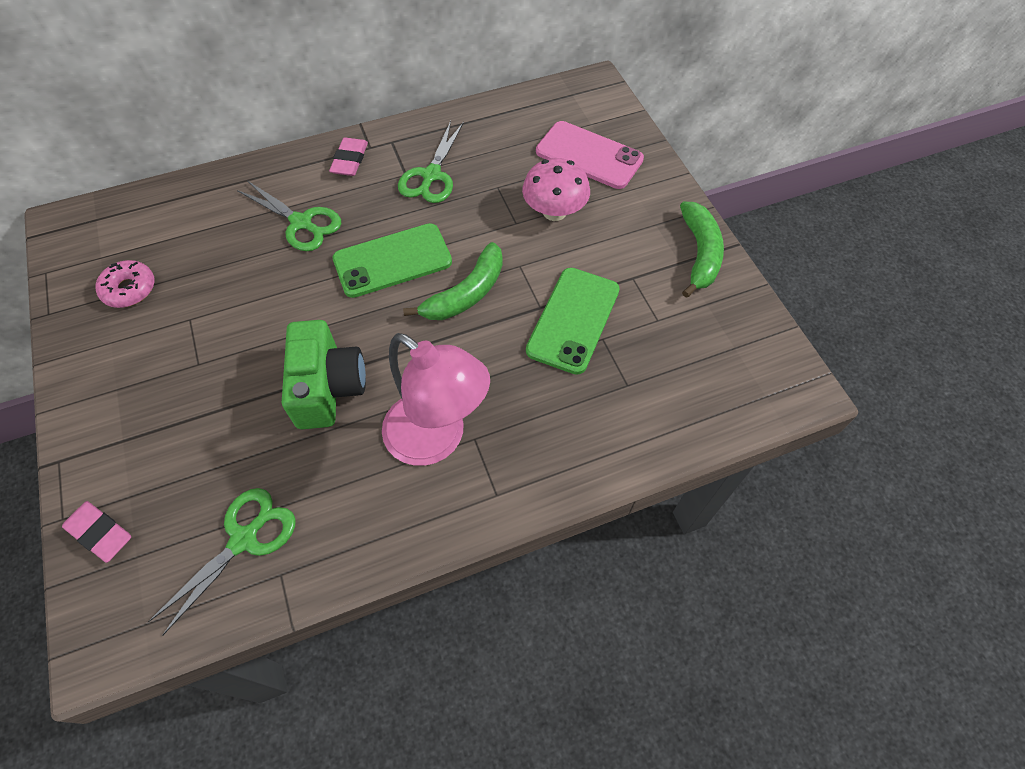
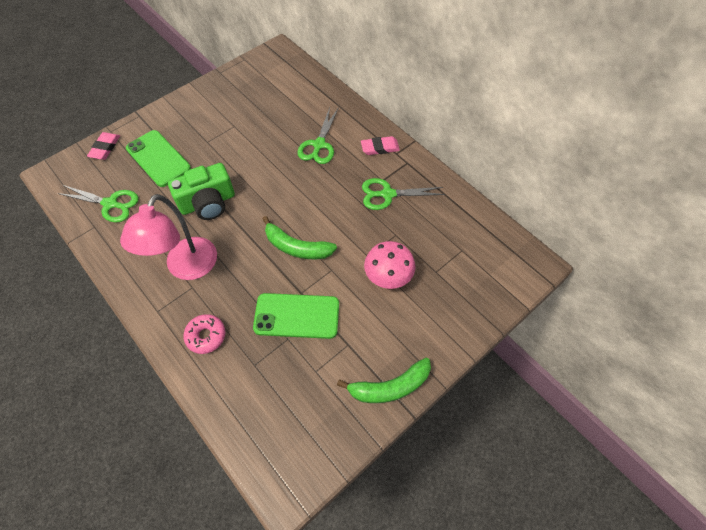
camera: 70 degrees right, 0 degrees up
pink donut [95,260,155,308] -> pink donut moved to [183,314,225,354]
green phone [333,223,452,298] -> green phone moved to [126,130,191,187]
pink phone [536,121,644,189] -> none

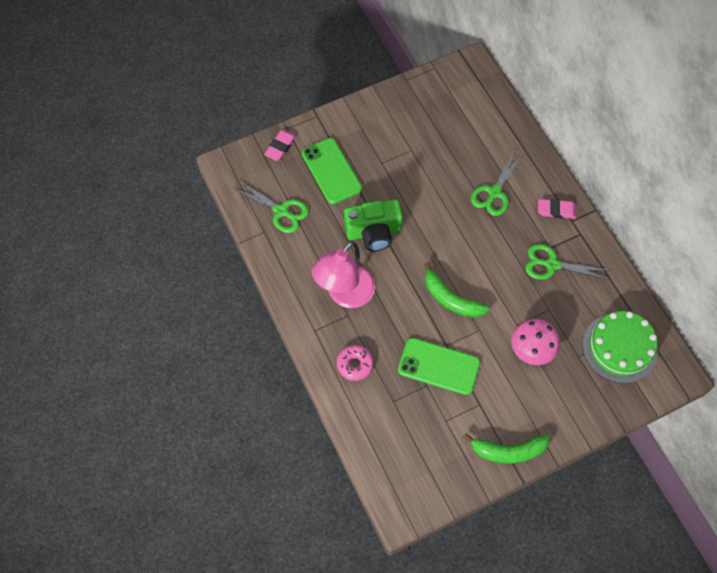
camera: 15 degrees right, 5 degrees up
none -> green cake [583,311,658,383]

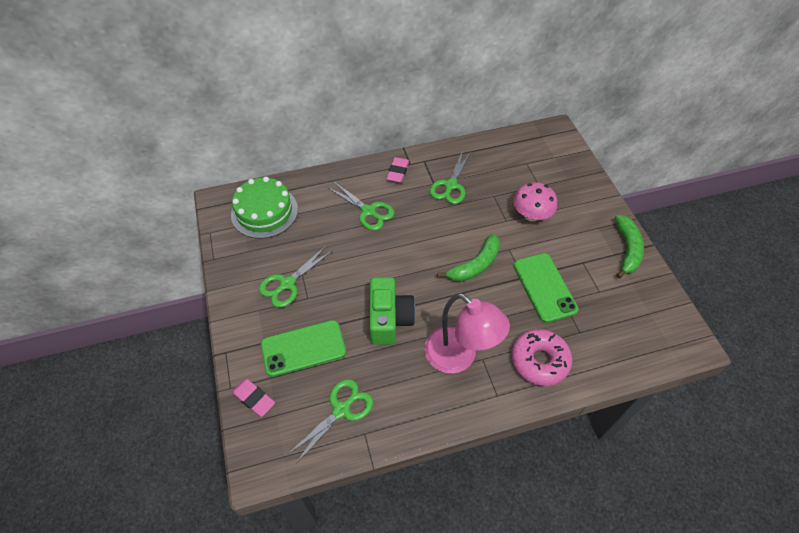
camera: 80 degrees left, 10 degrees down
pink donut [336,345,374,381] -> pink donut [511,329,572,386], size x1.51
green phone [398,338,480,395] -> green phone turned 45 degrees counterclockwise [514,253,579,323]
green cake [583,311,658,383] -> green cake moved to [231,177,298,239]
none -> green scissors [259,246,332,308]

